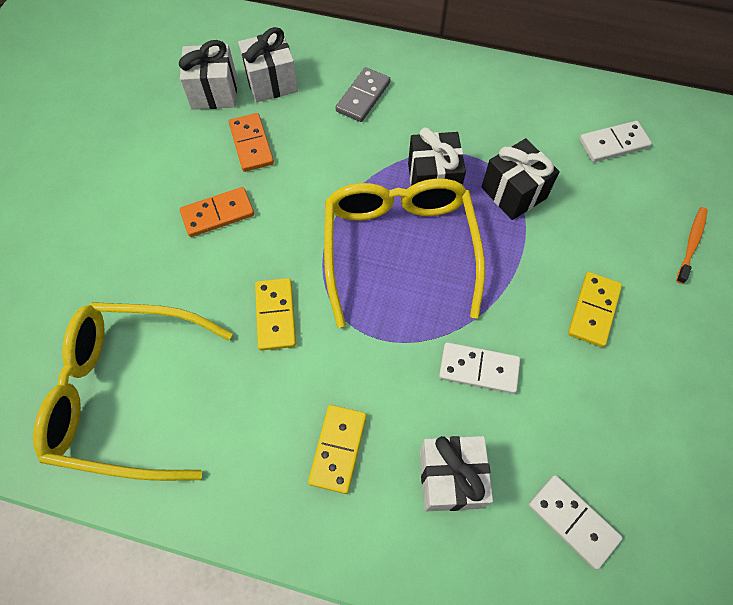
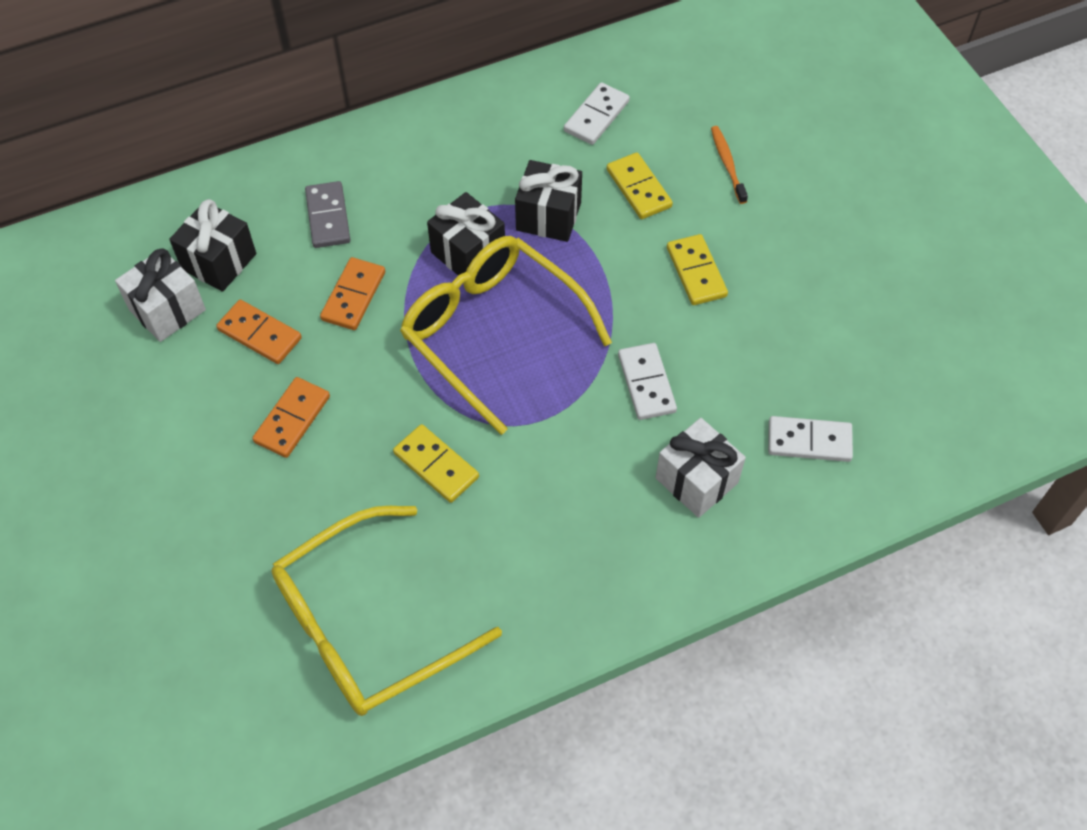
camera: 40 degrees left, 5 degrees down
white gift [238,27,298,102] -> black gift [169,199,256,292]
yellow domino [308,405,366,494] -> yellow domino moved to [607,152,673,219]
white domino [439,342,520,394] -> white domino turned 75 degrees counterclockwise [618,343,677,420]
none -> orange domino [320,257,385,330]

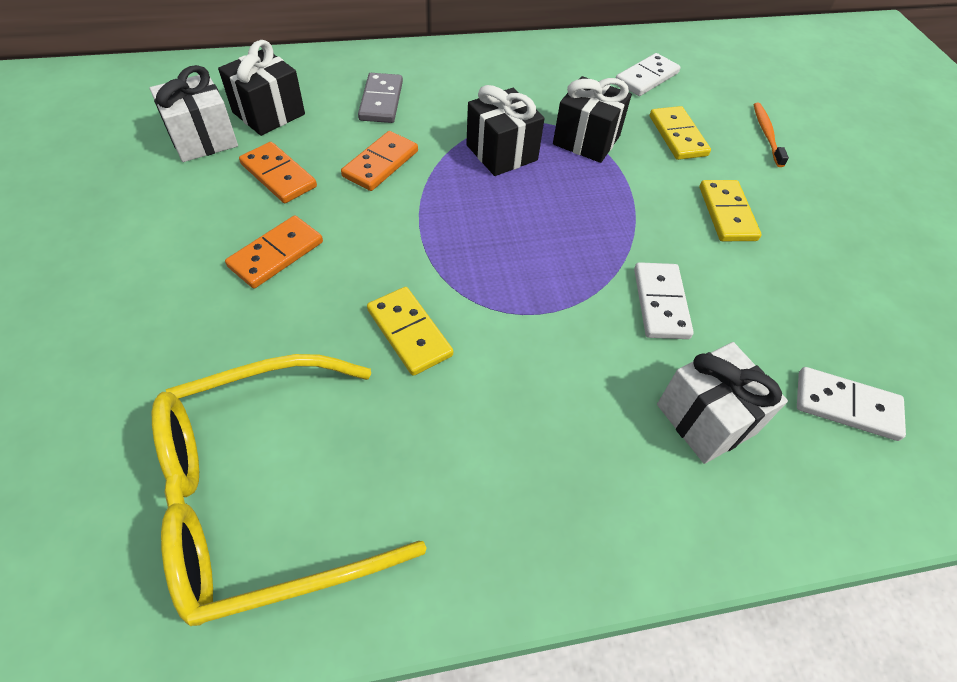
camera: 10 degrees right, 5 degrees down
yellow glasses [400,236,612,435] -> none

